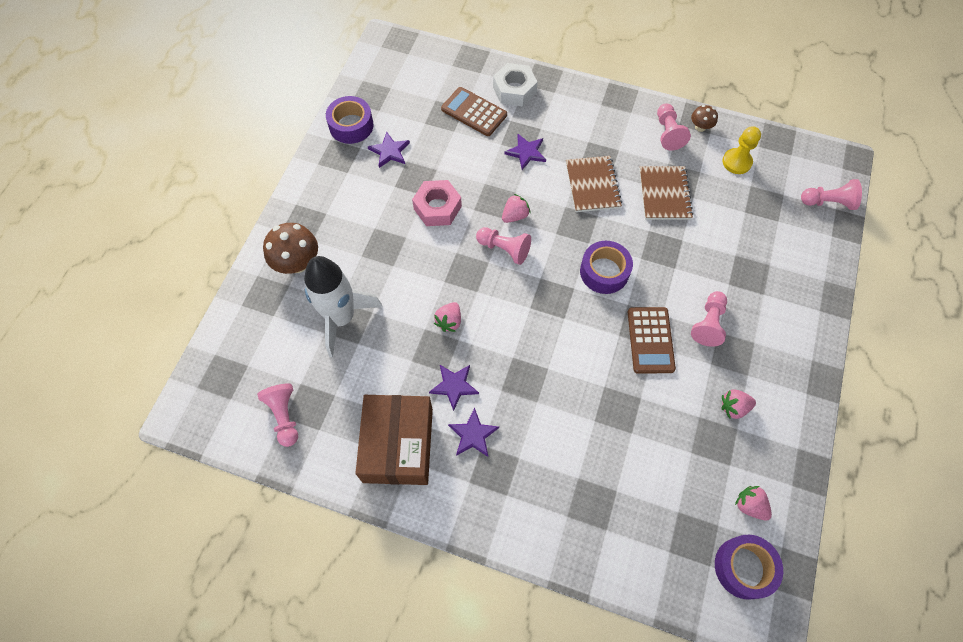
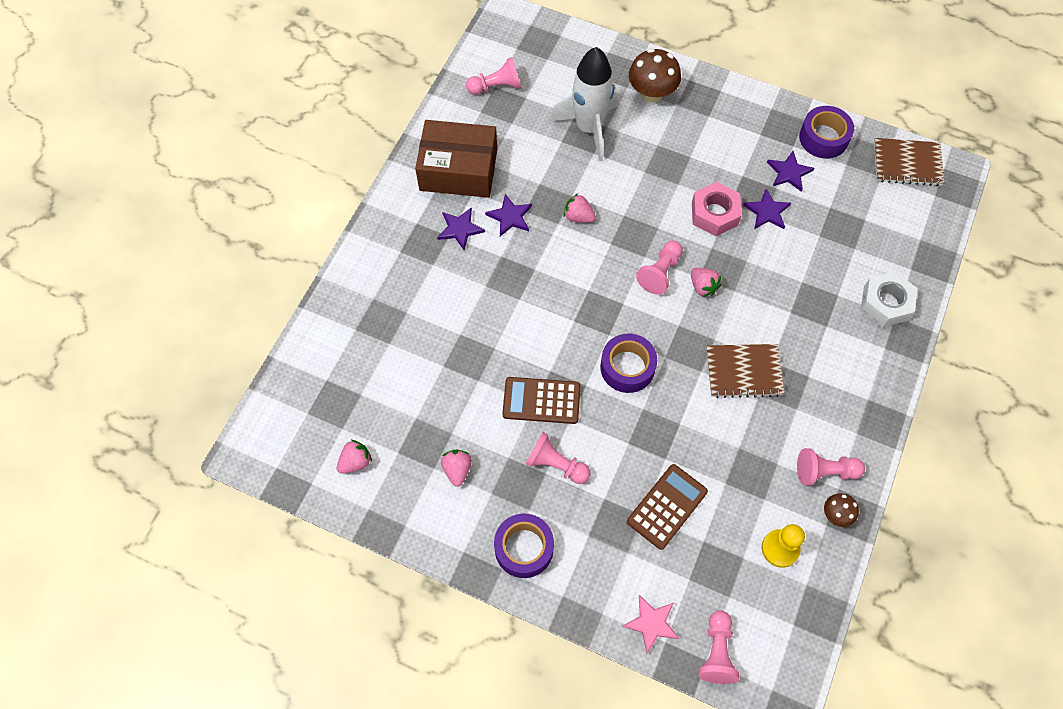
camera: 95 degrees right, 0 degrees up
brown calculator [441,87,507,136] -> brown calculator moved to [627,464,708,550]
purple star [504,134,546,170] -> purple star moved to [743,189,791,229]
brown notebook [639,166,693,220] -> brown notebook moved to [874,138,944,186]
purple tape [715,535,783,600] -> purple tape moved to [494,514,554,578]
none -> pink star [622,595,680,653]

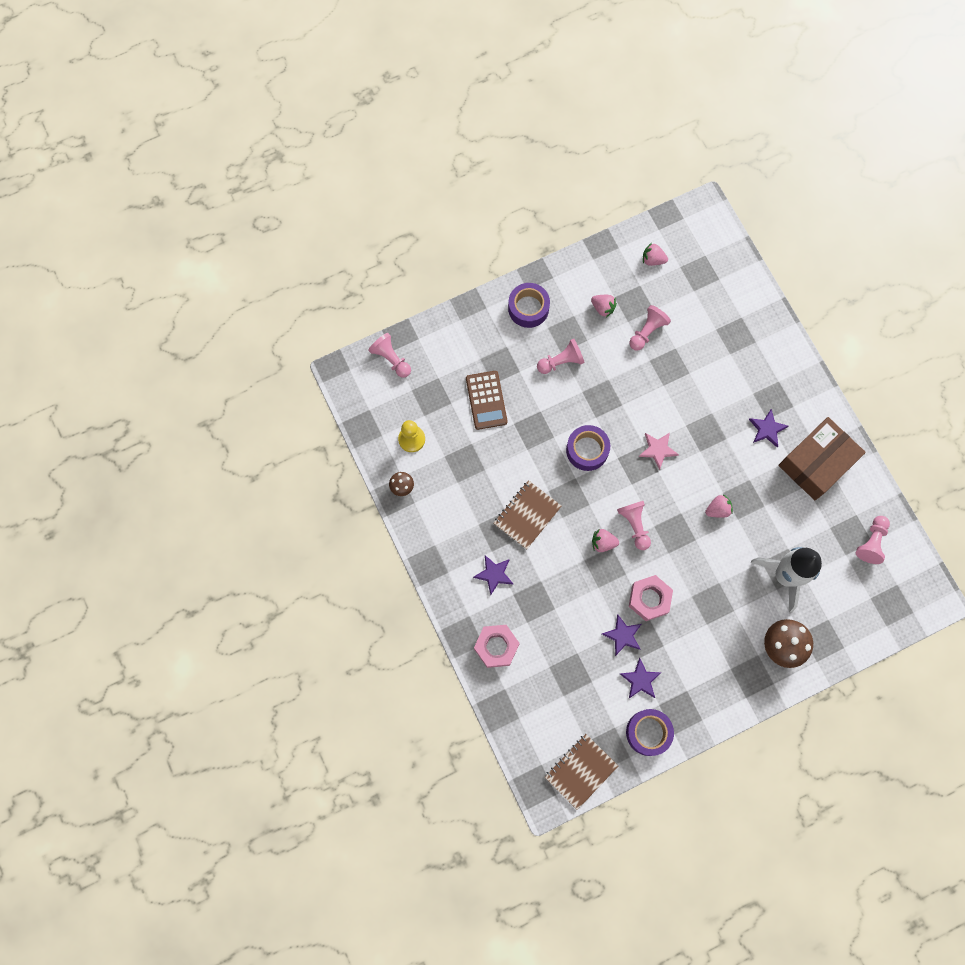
camera: 130 degrees right, 10 degrees up
pink strawberry [337,440,372,474] -> pink strawberry turned 105 degrees clockwise [643,243,668,266]
purple star [485,194,532,236] -> purple star moved to [473,555,513,595]
brown calculator [502,377,580,424] -> none
pink star [622,595,680,653] -> pink star moved to [639,432,679,470]
pink pawn [797,448,865,486] -> pink pawn moved to [630,305,671,351]
white nut [861,271,918,327] -> pink nut [474,625,520,668]

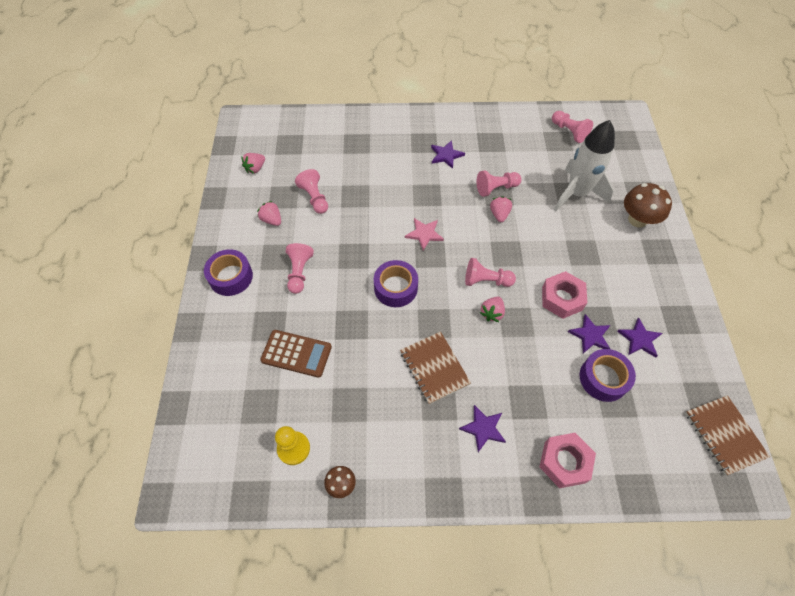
camera: 65 degrees left, 15 degrees down
pink pawn [368,333,411,378] -> pink pawn moved to [476,171,521,197]
pink strawberry [591,295,617,317] -> pink strawberry turned 105 degrees counterclockwise [257,201,281,226]
purple tape [626,709,674,756] -> purple tape moved to [580,349,636,402]
brown box [778,417,866,500] -> none

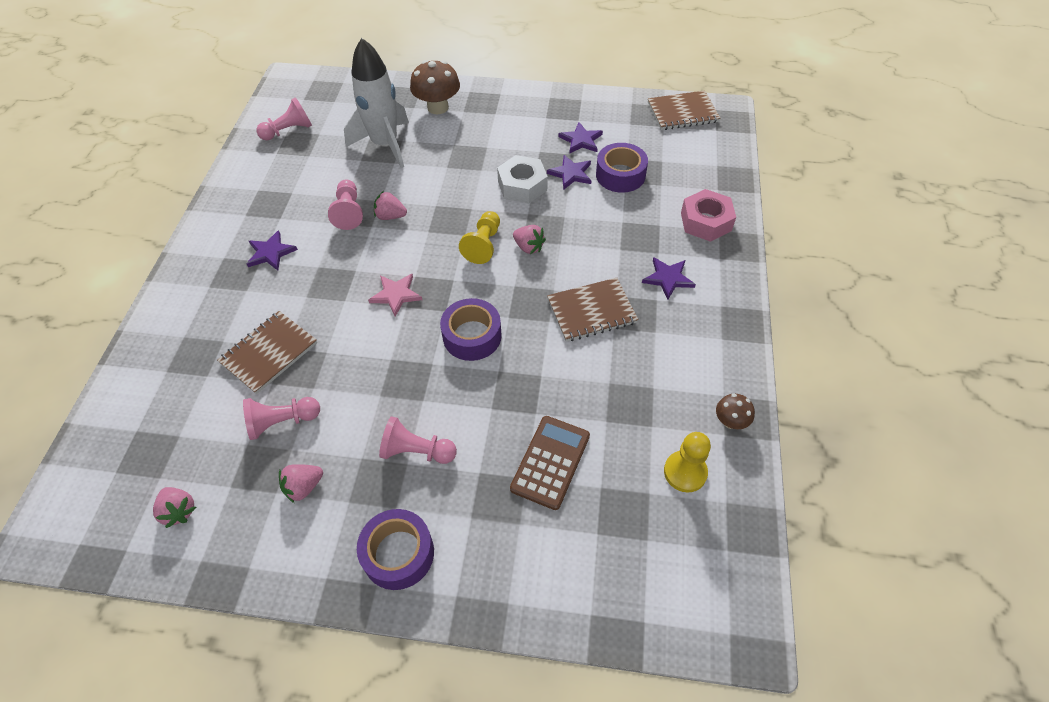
camera: 80 degrees left, 5 degrees down
pink pawn [465,258,516,287] -> yellow pawn [459,211,500,264]
pink nut [542,271,587,319] -> white nut [497,155,548,203]
none -> brown notebook [217,311,317,394]

